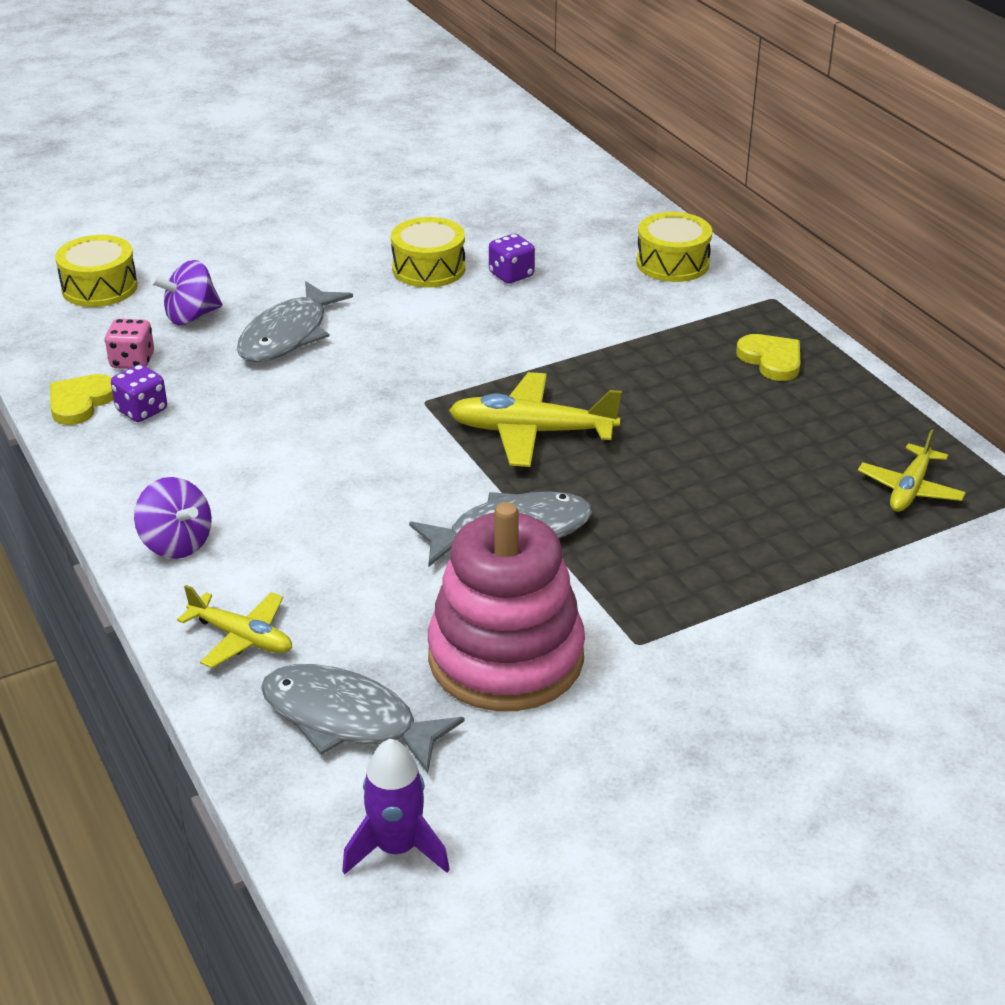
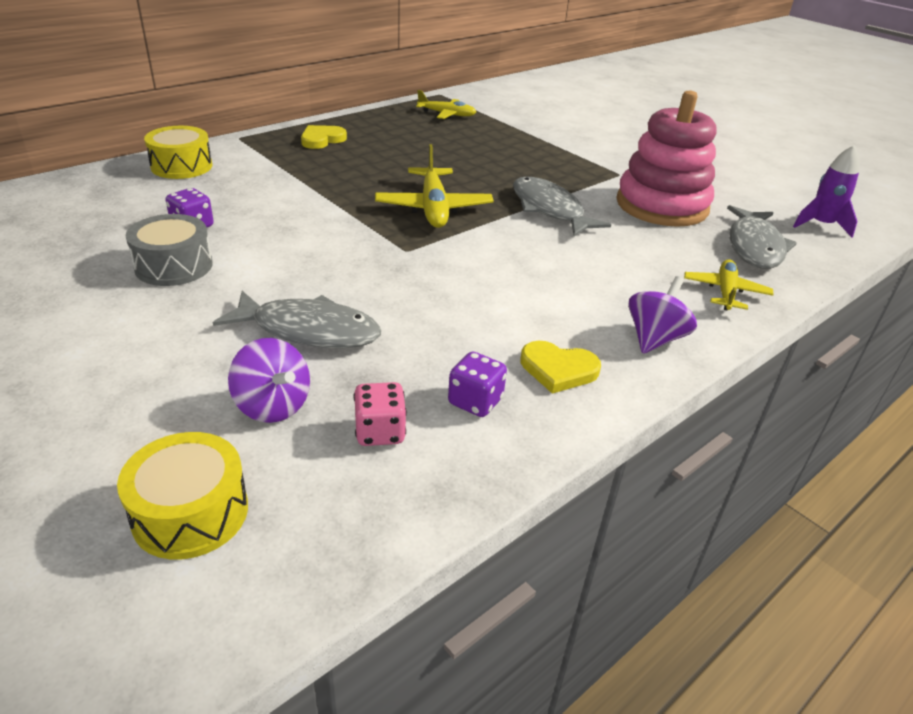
camera: 105 degrees left, 0 degrees up
yellow heart [50,374,114,425] -> yellow heart moved to [521,341,601,394]
yellow drum [391,217,465,288] -> grey drum [126,214,212,286]

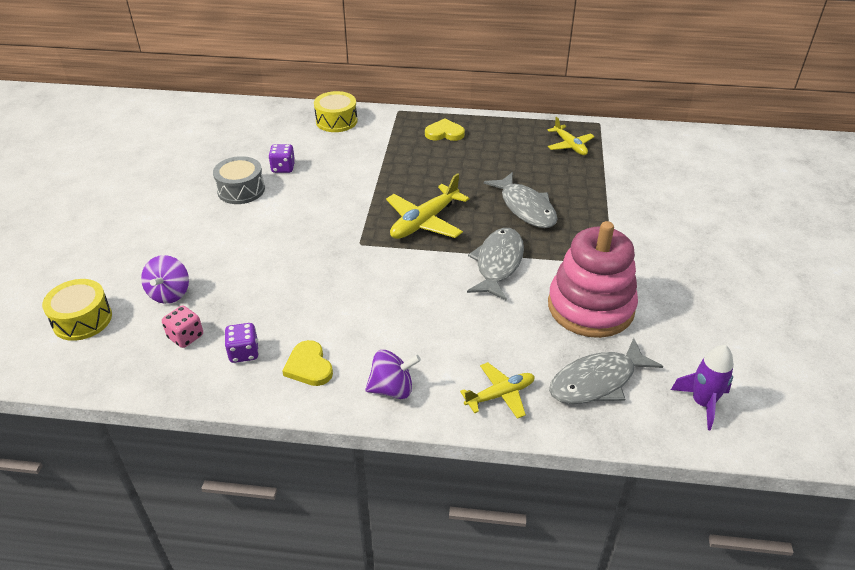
camera: 50 degrees right, 5 degrees up
grey fish [213,291,381,348] -> grey fish moved to [484,172,558,228]

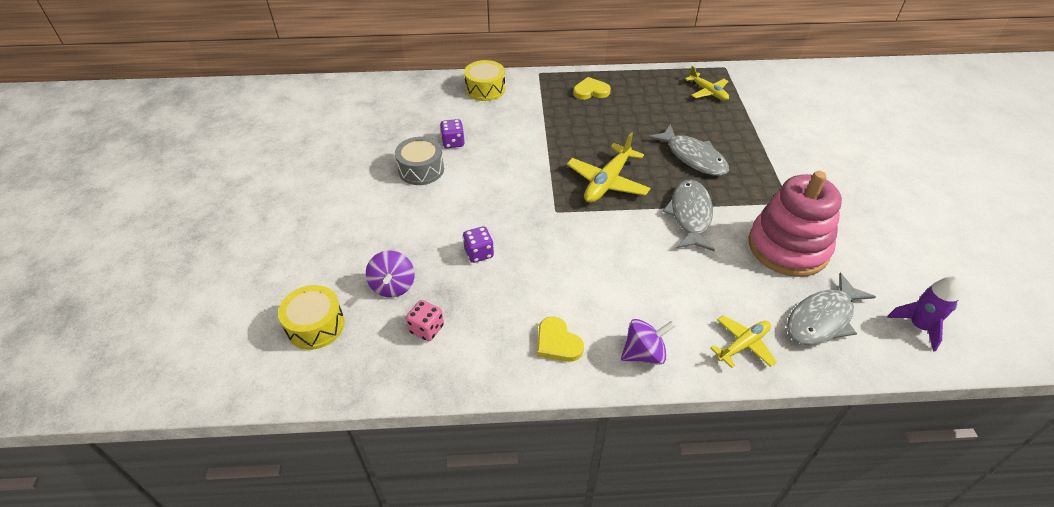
camera: 10 degrees left, 5 degrees up
purple dice [224,323,259,363] -> purple dice moved to [463,226,494,263]

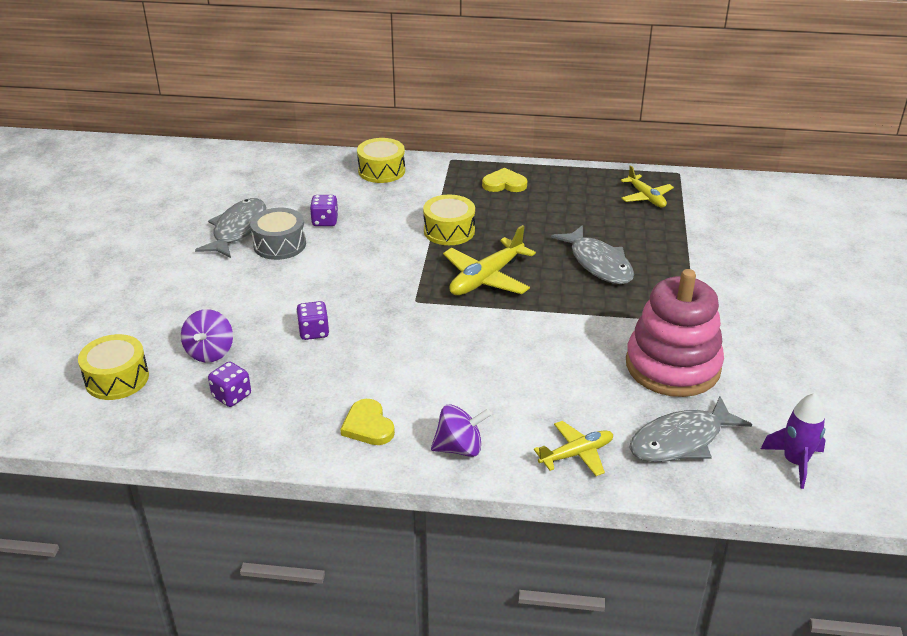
camera: 10 degrees right, 10 degrees down
pink dice [406,300,444,342] -> purple dice [208,362,251,407]
grey fish [662,180,715,251] -> grey fish moved to [195,198,266,258]
none -> yellow drum [423,194,475,245]

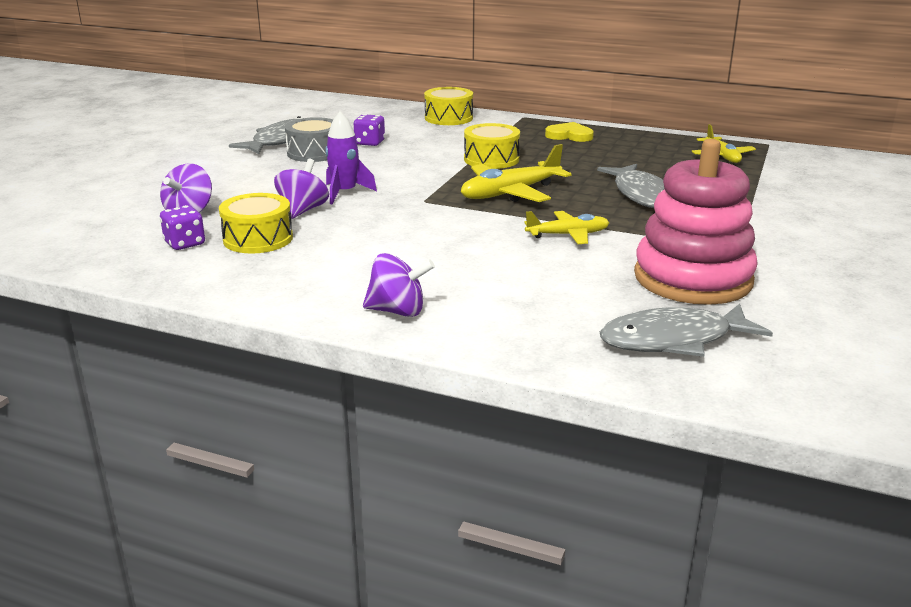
camera: 15 degrees right, 10 degrees down
yellow drum [78,334,149,400] -> yellow drum moved to [219,193,293,253]
purple dice [296,301,329,340] -> purple spinning top [274,159,329,219]
yellow heart [340,399,395,445] -> none
yellow plane [534,421,613,476] -> yellow plane moved to [524,211,609,244]
purple rocket [761,393,826,489] -> purple rocket moved to [325,111,377,204]

